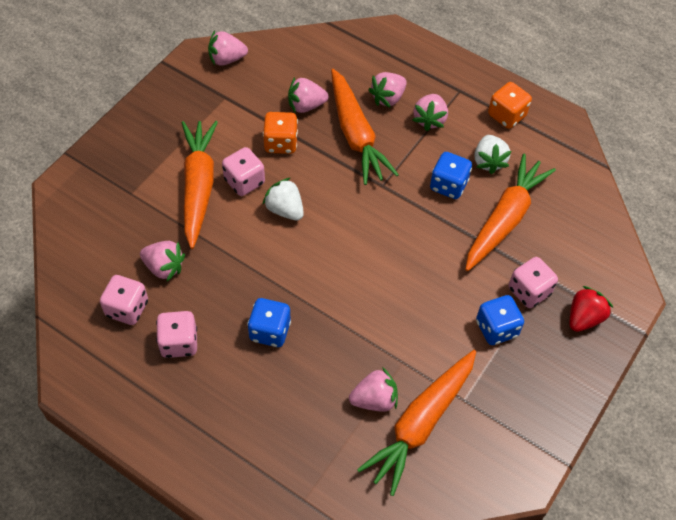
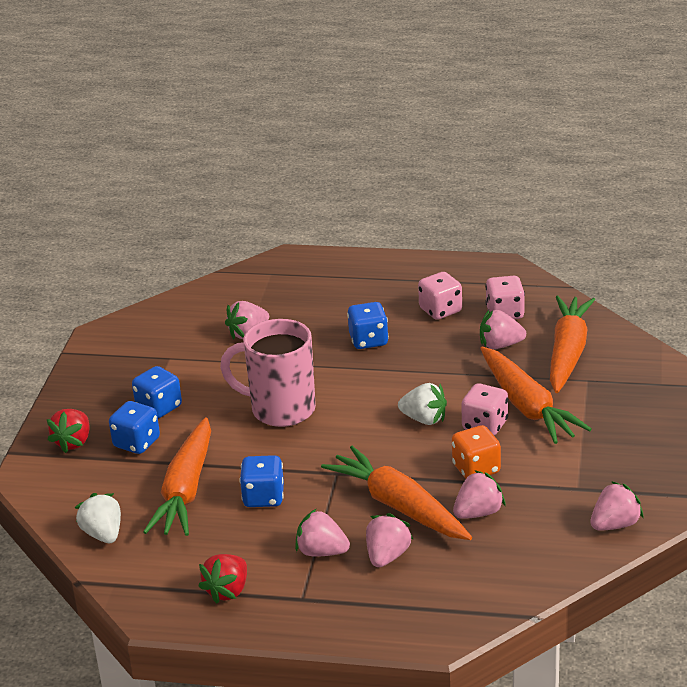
camera: 160 degrees right, 25 degrees down
orange carrot [357,350,476,496] -> orange carrot moved to [550,295,595,393]
pink strawberry [413,94,448,131] -> pink strawberry turned 60 degrees counterclockwise [295,508,350,556]
white strawberry [474,135,511,174] -> white strawberry moved to [75,493,121,543]
orange dice [488,82,532,129] -> red strawberry [198,554,247,604]
pink dice [509,257,558,308] -> blue dice [109,401,160,454]
none -> pink mug [220,319,316,427]

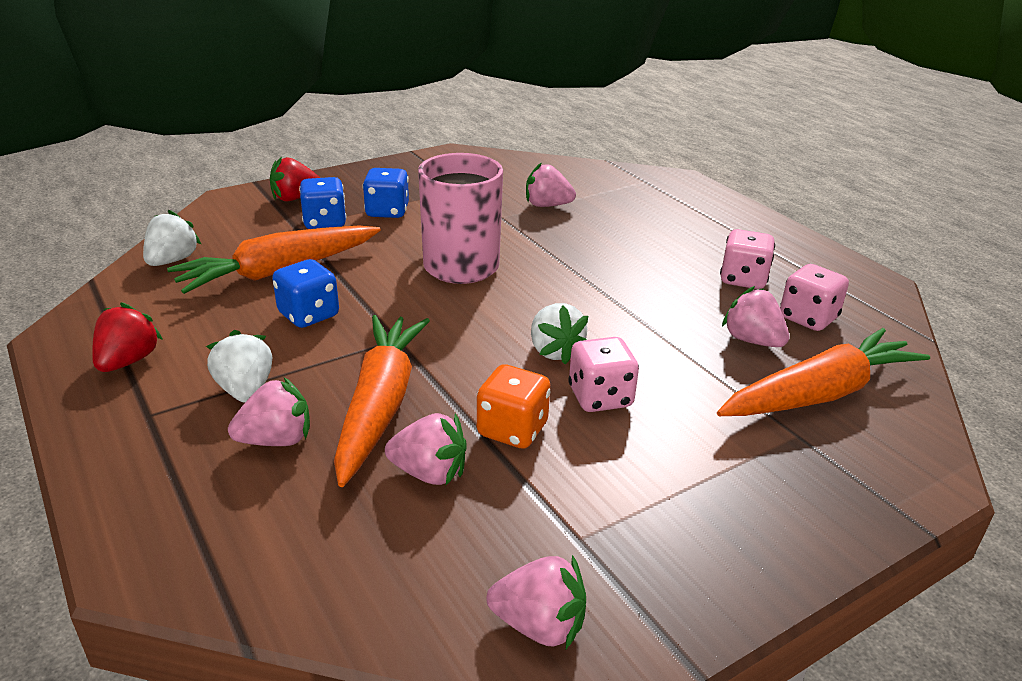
camera: 45 degrees right, 0 degrees up
red strawberry [198,554,247,604] -> red strawberry turned 120 degrees clockwise [92,302,163,372]
pink strawberry [295,508,350,556] -> white strawberry [206,330,273,403]
blue dice [347,302,389,349] -> none
orange carrot [480,347,592,444] -> none

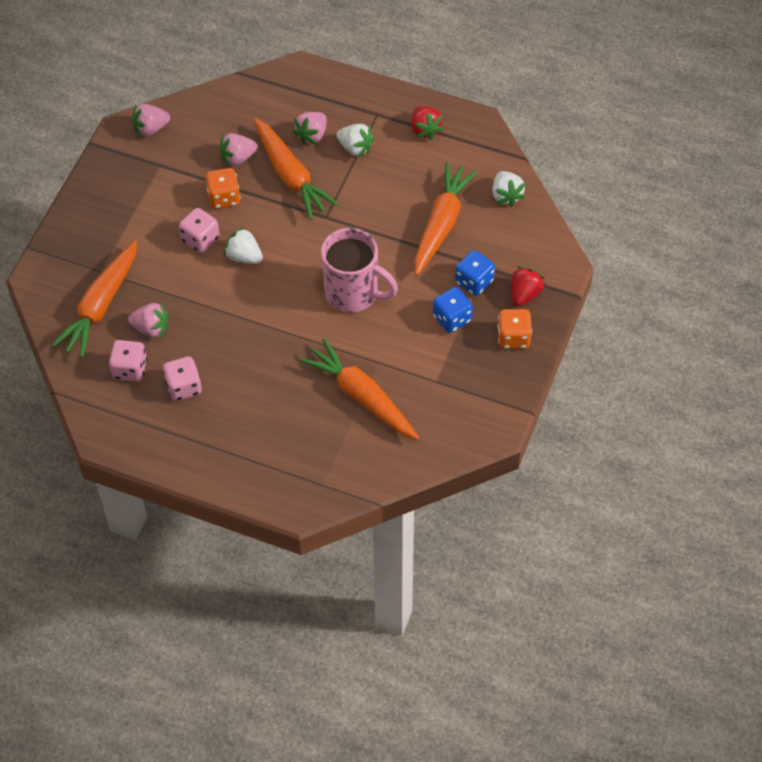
camera: 145 degrees right, 25 degrees up
blue dice [272,259,339,328] -> none
pink strawberry [526,162,576,207] -> orange carrot [299,338,419,440]
none -> orange dice [497,309,532,349]

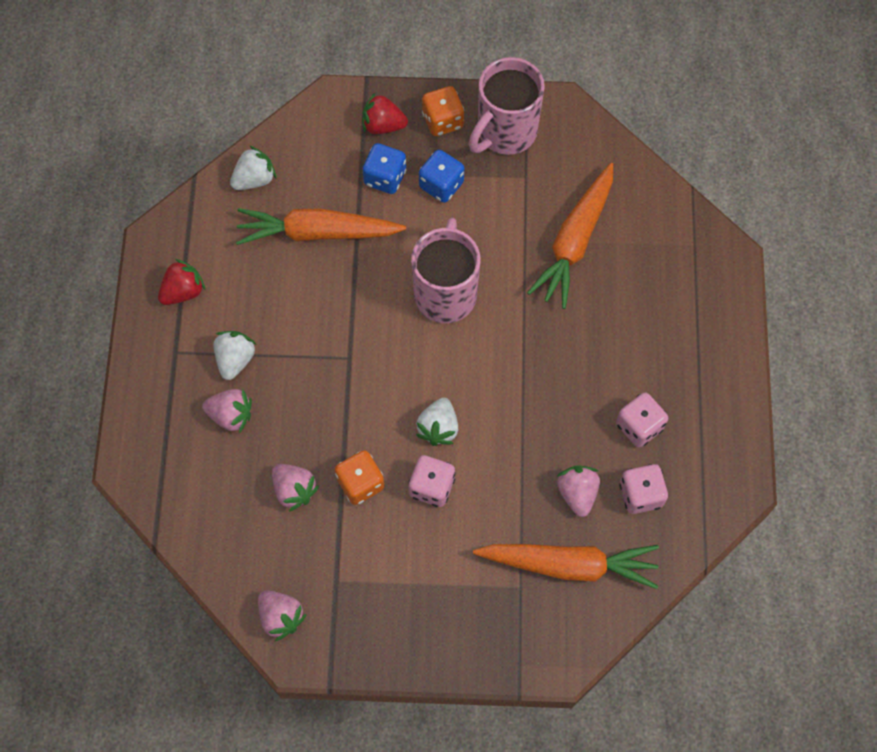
camera: 110 degrees left, 10 degrees up
orange carrot [254,118,339,220] -> none
none -> pink mug [469,57,545,155]

